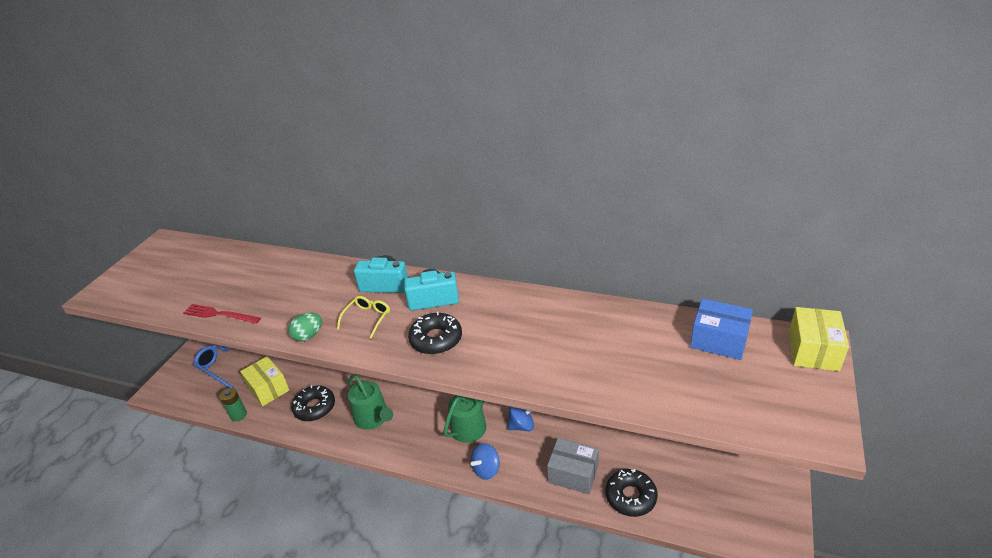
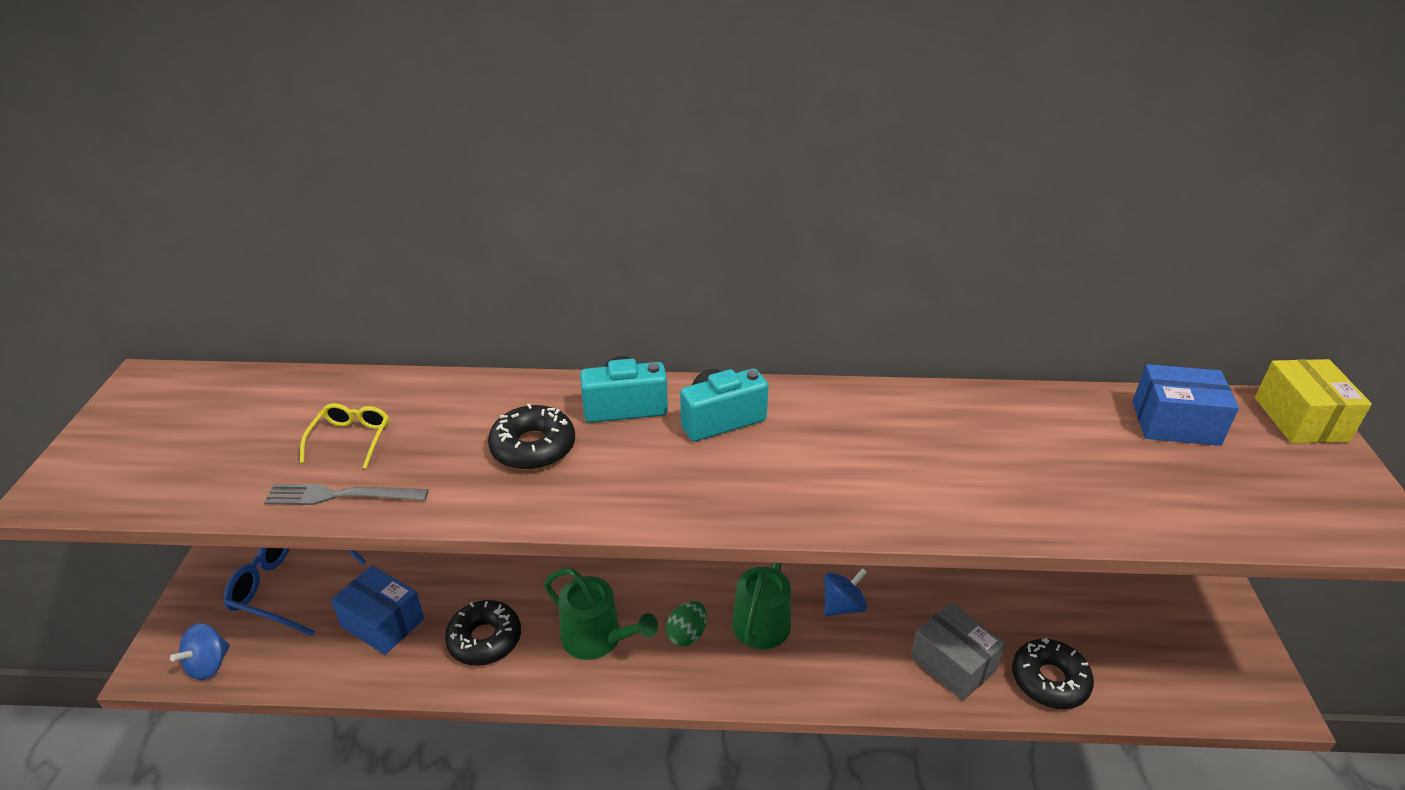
camera: 20 degrees left, 0 degrees up
red fork [183,304,261,324] -> grey fork [264,484,429,505]
green battery [219,388,247,421] -> none
yellow box [240,356,289,406] -> blue box [331,565,424,655]
green egg [288,313,322,342] -> green egg moved to [666,601,707,646]
yellow glasses [337,296,390,339] -> yellow glasses moved to [300,403,389,469]
black donut [408,312,462,355] -> black donut moved to [488,403,575,470]
blue spinning top [471,443,500,480] -> blue spinning top moved to [170,623,230,680]
grey box [547,438,599,494] -> grey box turned 45 degrees clockwise [910,602,1005,701]

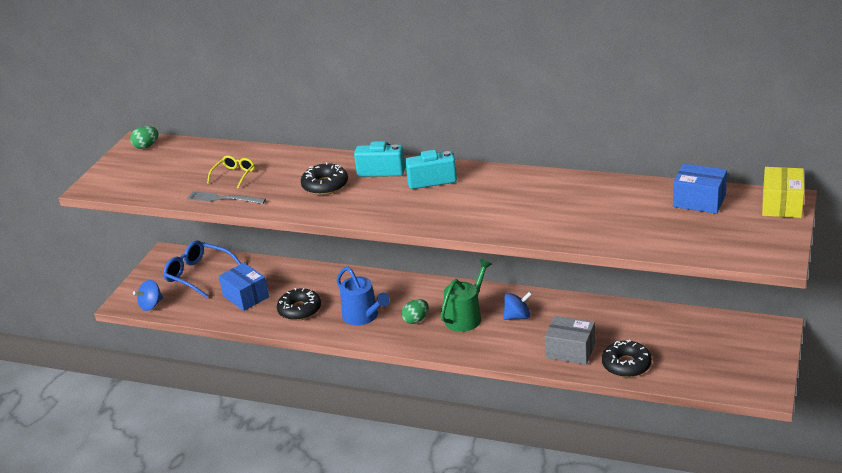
camera: 20 degrees right, 5 degrees down
green watering can [544,568,658,660] -> blue watering can [337,267,390,325]
grey box [910,602,1005,701] -> grey box turned 45 degrees counterclockwise [545,316,595,365]
none -> green egg [130,126,158,149]

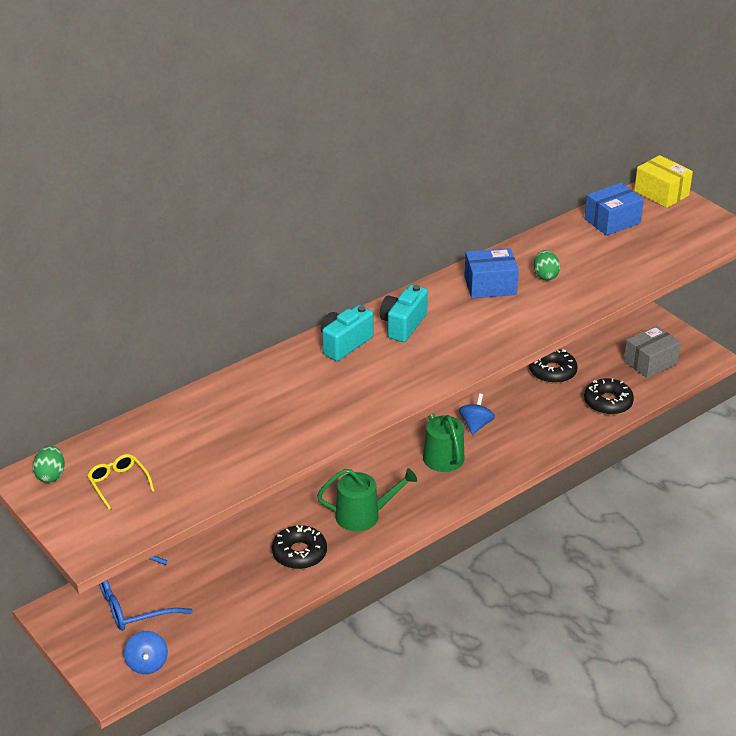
camera: 60 degrees left, 5 degrees up
grey fork [187,191,266,204] -> none
yellow glasses [207,156,255,189] -> yellow glasses moved to [87,454,154,510]
blue box [219,263,269,311] -> blue box moved to [464,248,519,298]
black donut [301,162,348,195] -> black donut moved to [529,349,577,384]
blue watering can [337,267,390,325] -> green watering can [317,468,417,531]
green egg [401,299,429,324] -> green egg moved to [534,250,560,280]
grey box [545,316,595,365] -> grey box moved to [624,325,681,378]

